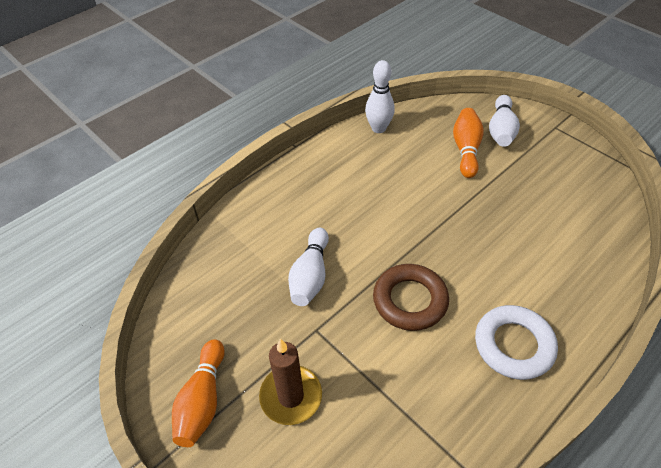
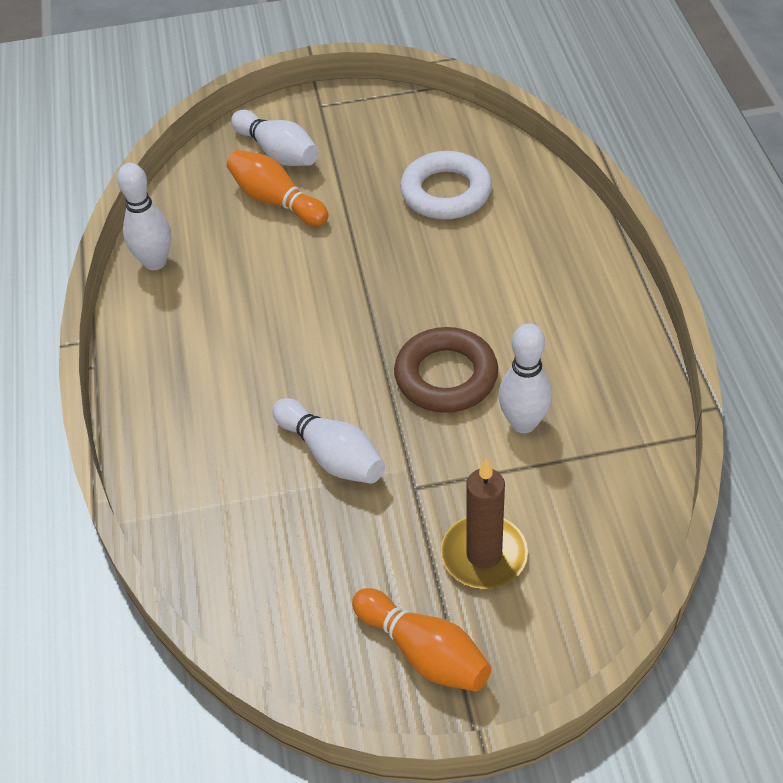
camera: 55 degrees left, 0 degrees up
white ring [475,305,558,380] -> white ring moved to [400,151,492,220]
none -> white bowling pin [498,323,552,433]

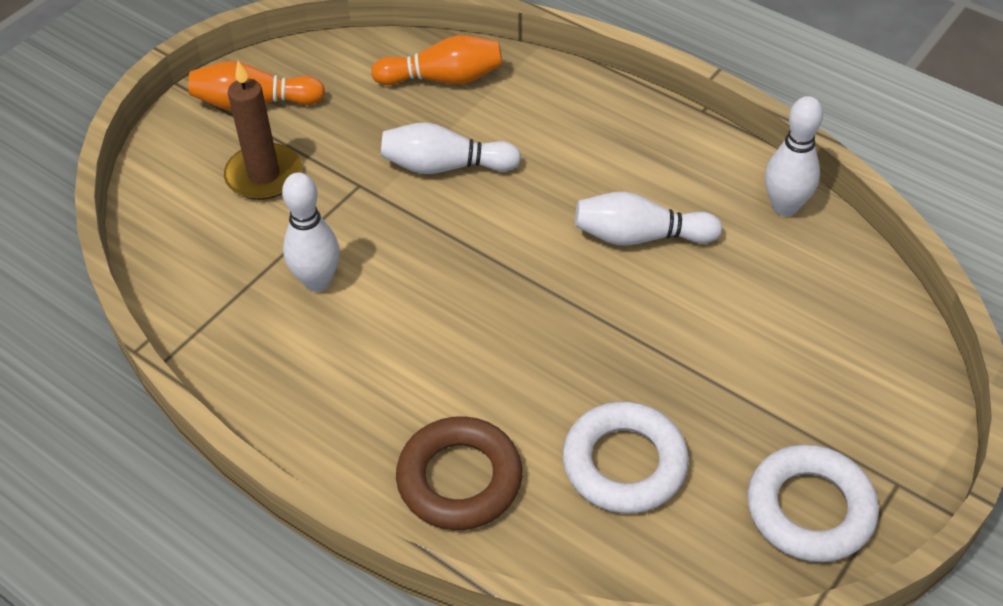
camera: 135 degrees right, 0 degrees up
orange bowling pin [227,150,328,226] -> orange bowling pin moved to [371,35,502,85]
white bowling pin [231,110,319,166] -> white bowling pin moved to [575,191,722,245]
brown ring [394,327,498,413] -> brown ring moved to [396,416,523,530]
none -> white ring [747,444,879,562]

